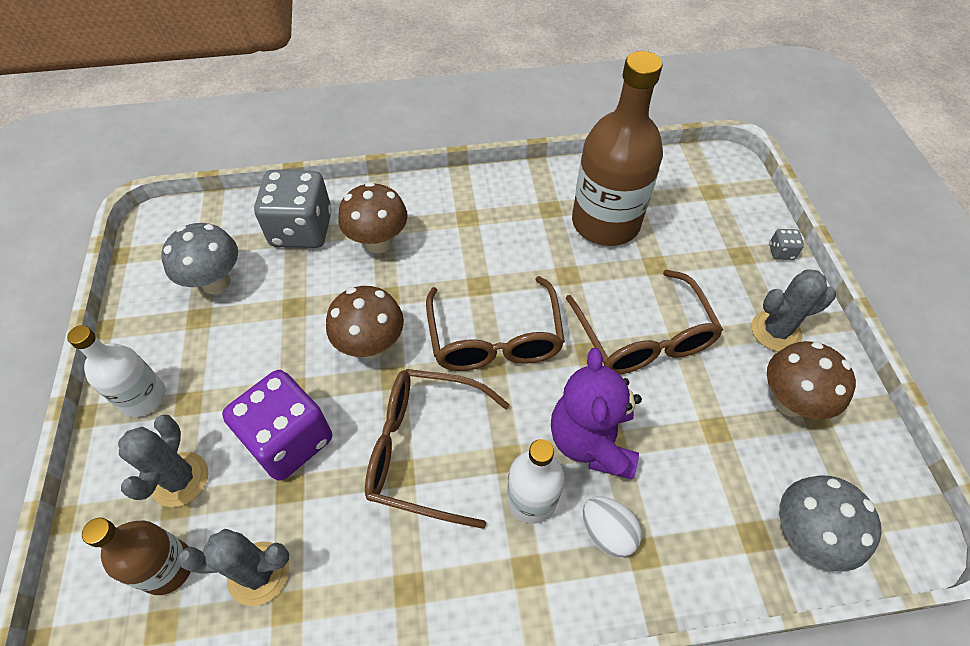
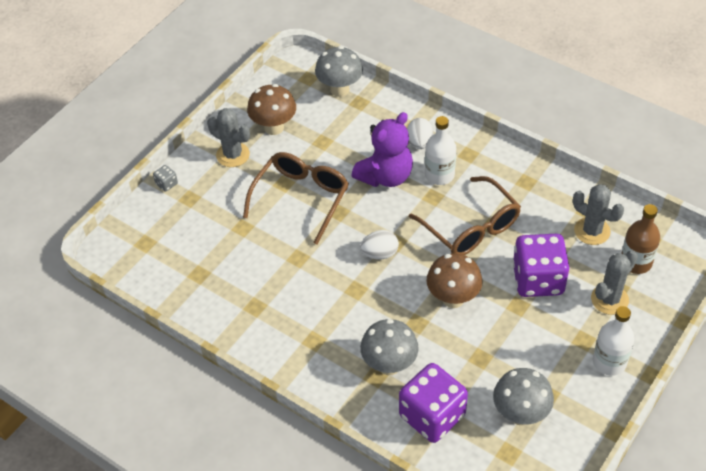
camera: 135 degrees left, 5 degrees down
grey dice [254,170,332,248] -> purple dice [399,363,468,443]
brown mushroom [338,182,408,253] -> grey mushroom [360,319,419,375]
brown glasses [426,276,565,371] -> white egg [360,230,399,260]
brown bottle [572,51,663,246] -> none

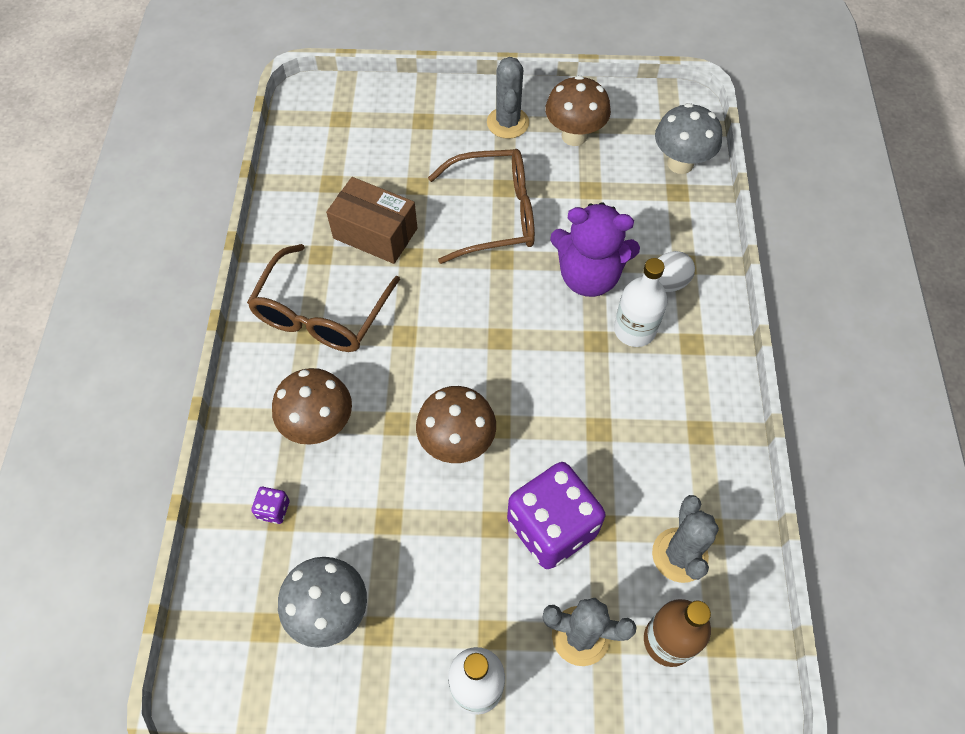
camera: 55 degrees right, 10 degrees up
grey dice [153,165,178,192] -> none
white egg [360,230,399,260] -> none
grey mushroom [360,319,419,375] -> brown mushroom [272,368,352,445]
purple dice [399,363,468,443] -> purple dice [251,487,290,524], size x0.40
brown glasses [409,176,521,255] -> brown glasses moved to [247,244,400,352]
none -> brown box [326,177,417,264]

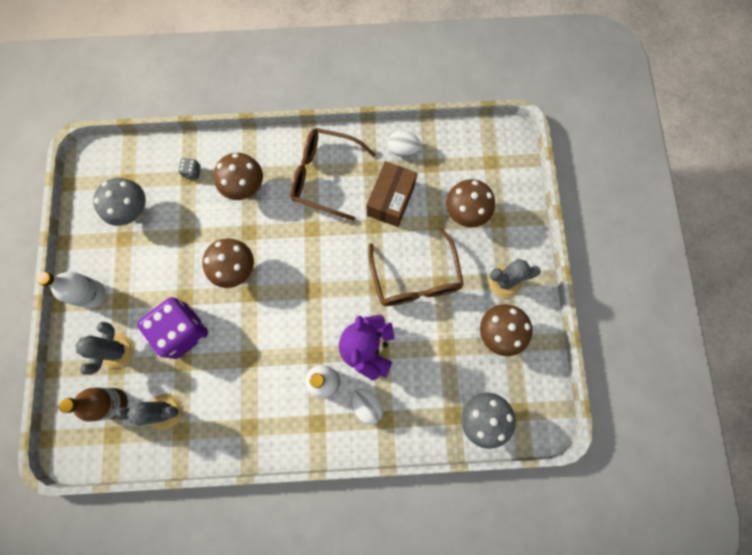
camera: 85 degrees right, 15 degrees up
purple dice [251,487,290,524] -> grey dice [178,158,201,180]
none -> white egg [388,131,421,157]
none -> brown mushroom [446,179,495,227]

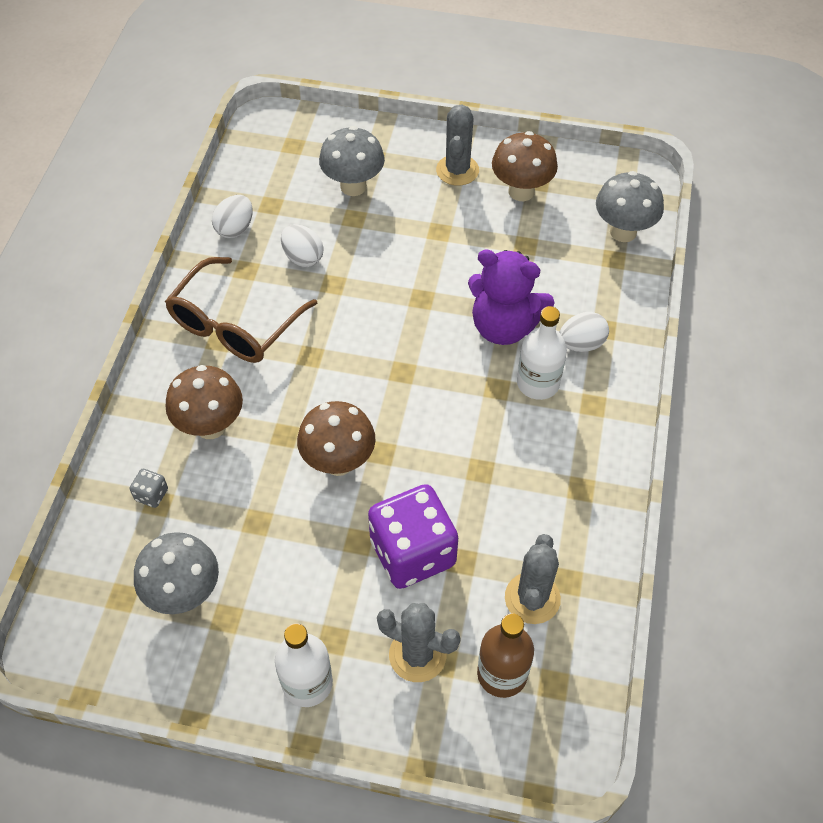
camera: 75 degrees left, 20 degrees down
brown box [366,161,417,227] -> white egg [281,224,323,267]
brown glasses [368,229,464,306] -> none
brown mushroom [446,179,495,227] -> grey mushroom [319,126,385,196]

